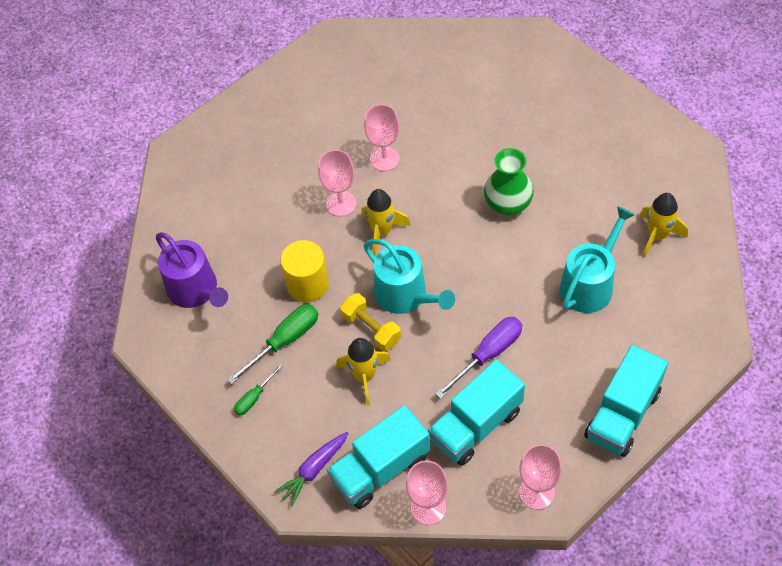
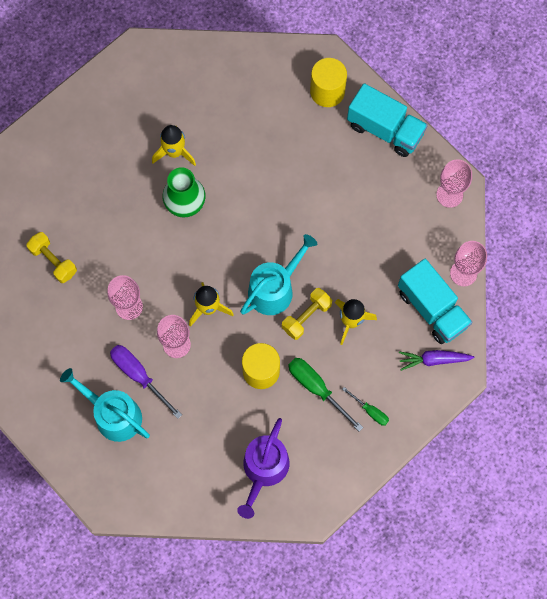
camera: 95 degrees left, 15 degrees up
purple watering can [156,232,228,308] -> purple watering can turned 150 degrees clockwise [237,418,289,519]
purple carrot [275,432,348,506] -> purple carrot turned 135 degrees clockwise [399,350,475,371]
turquoise truck [428,359,525,466] -> none
purple screwdriver [435,317,522,399] -> purple screwdriver moved to [110,345,182,419]
turquoise watering can [560,206,635,313] -> turquoise watering can moved to [60,368,150,442]
yellow rocket [640,193,688,258] -> yellow rocket moved to [152,125,196,166]
none -> yellow dumbbell [26,232,77,283]
none -> yellow cylinder [310,58,347,107]

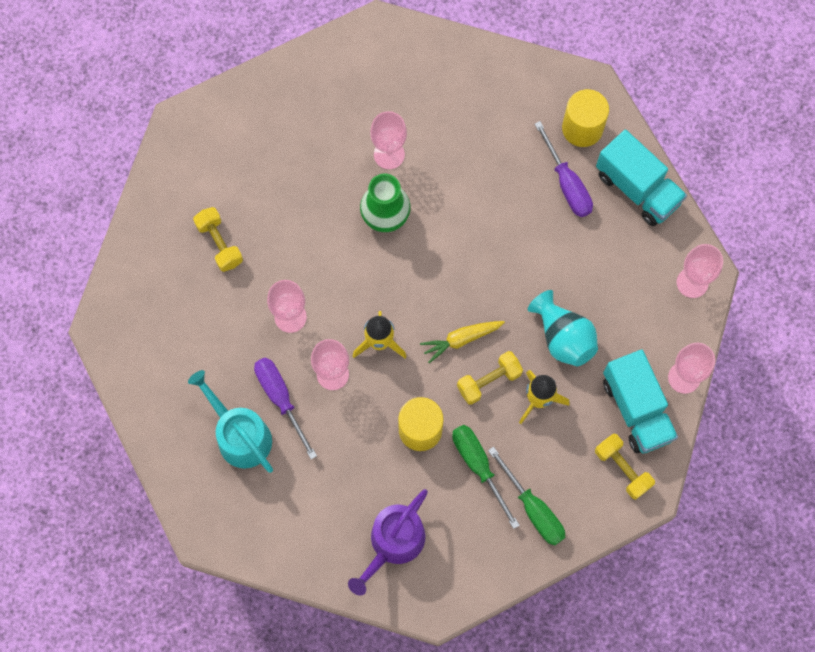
camera: 15 degrees right, 0 degrees up
yellow rocket [152,125,196,166] -> pink goblet [370,111,407,169]
turquoise watering can [240,234,317,315] -> yellow carrot [420,321,505,363]
green screwdriver [342,387,389,426] -> green screwdriver [488,447,565,545], size x1.73
purple carrot [399,350,475,371] -> yellow dumbbell [595,434,655,500]
none -> turquoise vase [528,290,598,366]
none -> purple screwdriver [535,121,593,217]

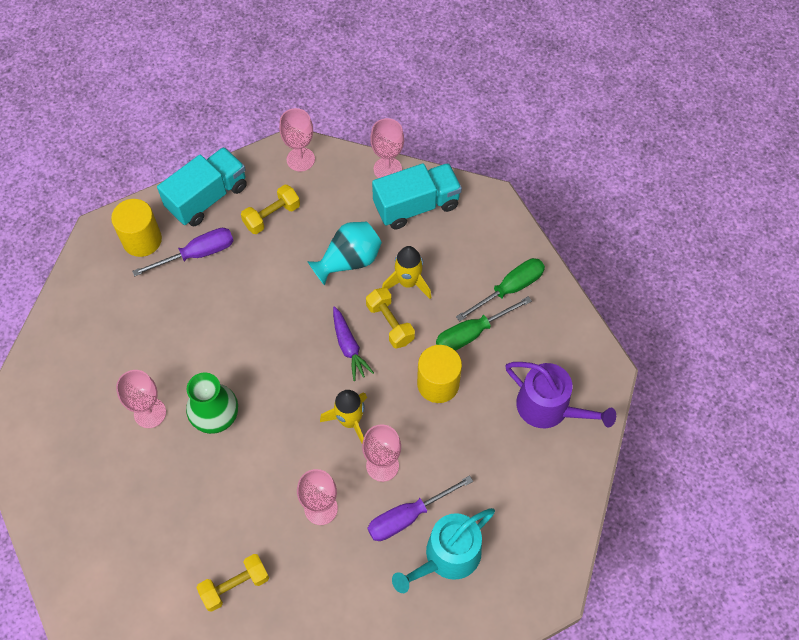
camera: 90 degrees left, 10 degrees down
yellow carrot [420,321,505,363] -> purple carrot [333,306,374,381]
yellow dumbbell [595,434,655,500] -> yellow dumbbell moved to [241,185,300,234]

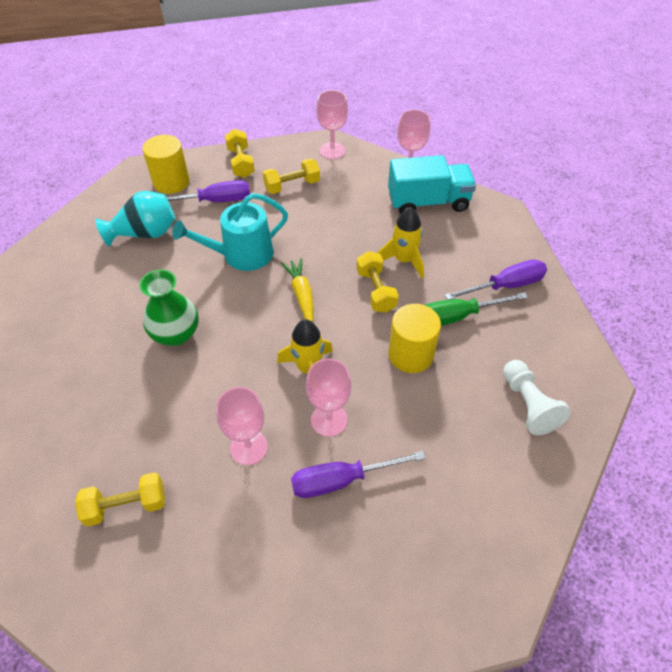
camera: 15 degrees right, 10 degrees down
pink goblet [116,370,166,428] -> none
turquoise truck [157,147,247,226] -> yellow dumbbell [225,129,255,178]
turquoise vase [307,222,382,286] -> turquoise vase moved to [95,191,175,247]
purple carrot [333,306,374,381] -> none
turquoise watering can [392,508,495,593] -> turquoise watering can moved to [172,193,288,271]
green screwdriver [456,258,545,321] -> purple screwdriver [444,259,547,300]
purple watering can [505,362,616,428] -> white pawn [503,360,571,435]
none -> yellow carrot [281,258,313,322]

